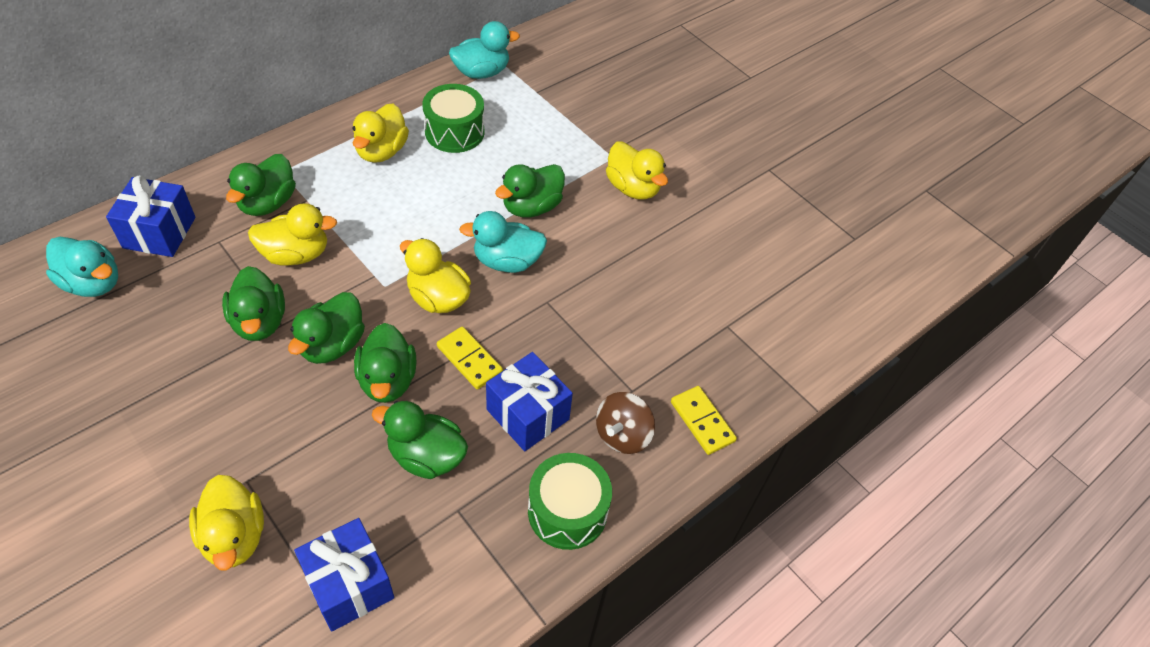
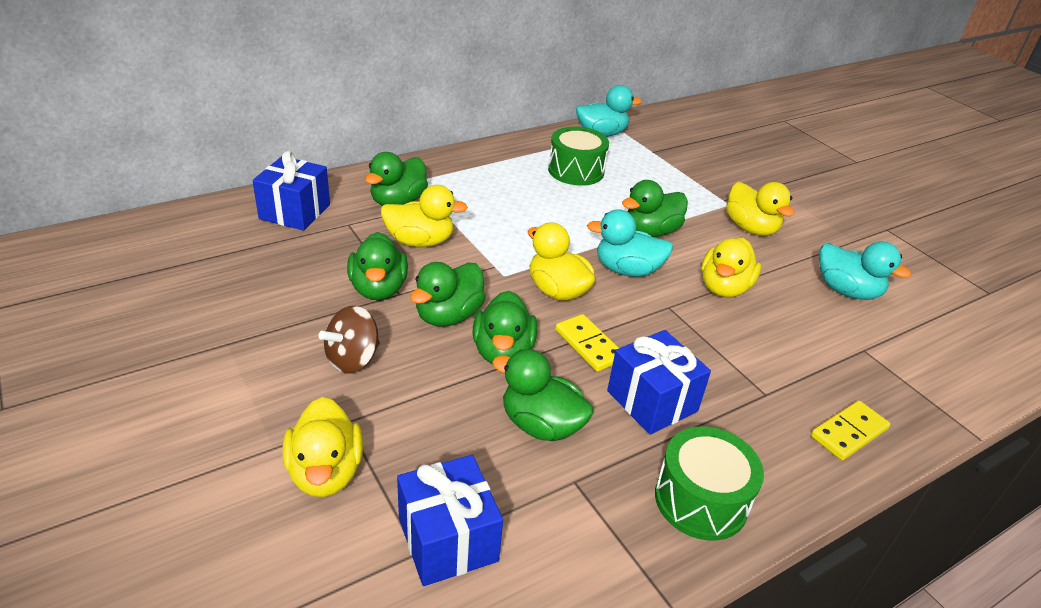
camera: 10 degrees right, 15 degrees down
turquoise duck [46,237,118,297] -> turquoise duck moved to [819,241,911,300]
yellow duck [352,104,409,163] -> yellow duck moved to [701,238,761,298]
brown spinning top [596,392,655,454] -> brown spinning top moved to [318,306,380,373]
yellow domino [671,386,737,455] -> yellow domino turned 75 degrees clockwise [811,401,890,460]

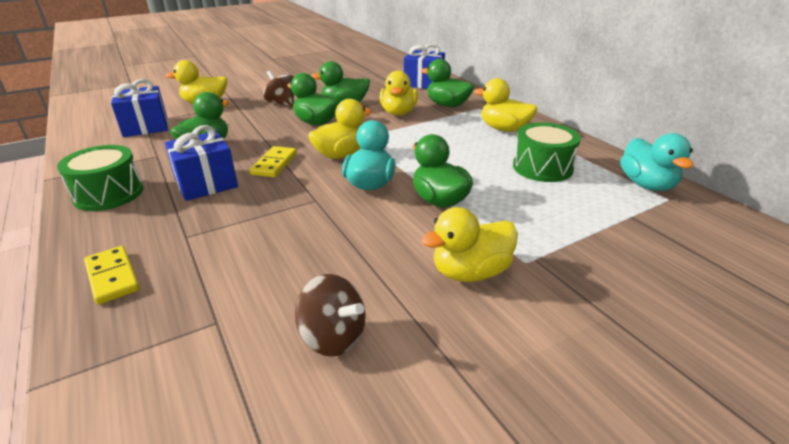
camera: 95 degrees right, 5 degrees down
green duck [472,291,537,364] -> none
yellow domino [555,314,619,372] -> yellow domino turned 45 degrees counterclockwise [250,146,297,177]
yellow duck [701,238,761,298] -> yellow duck moved to [474,78,537,132]
turquoise duck [819,241,911,300] -> brown spinning top [295,274,366,357]

